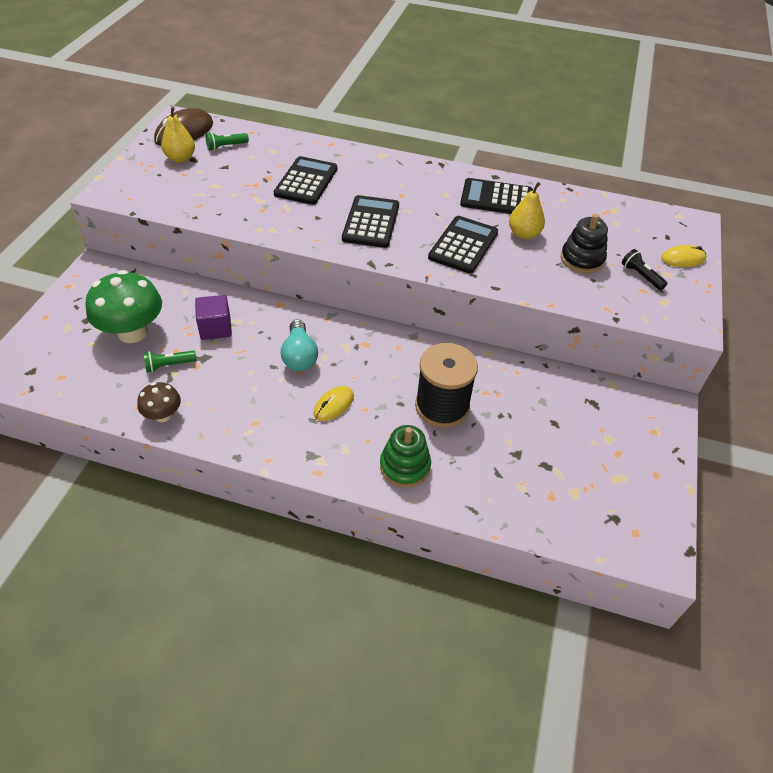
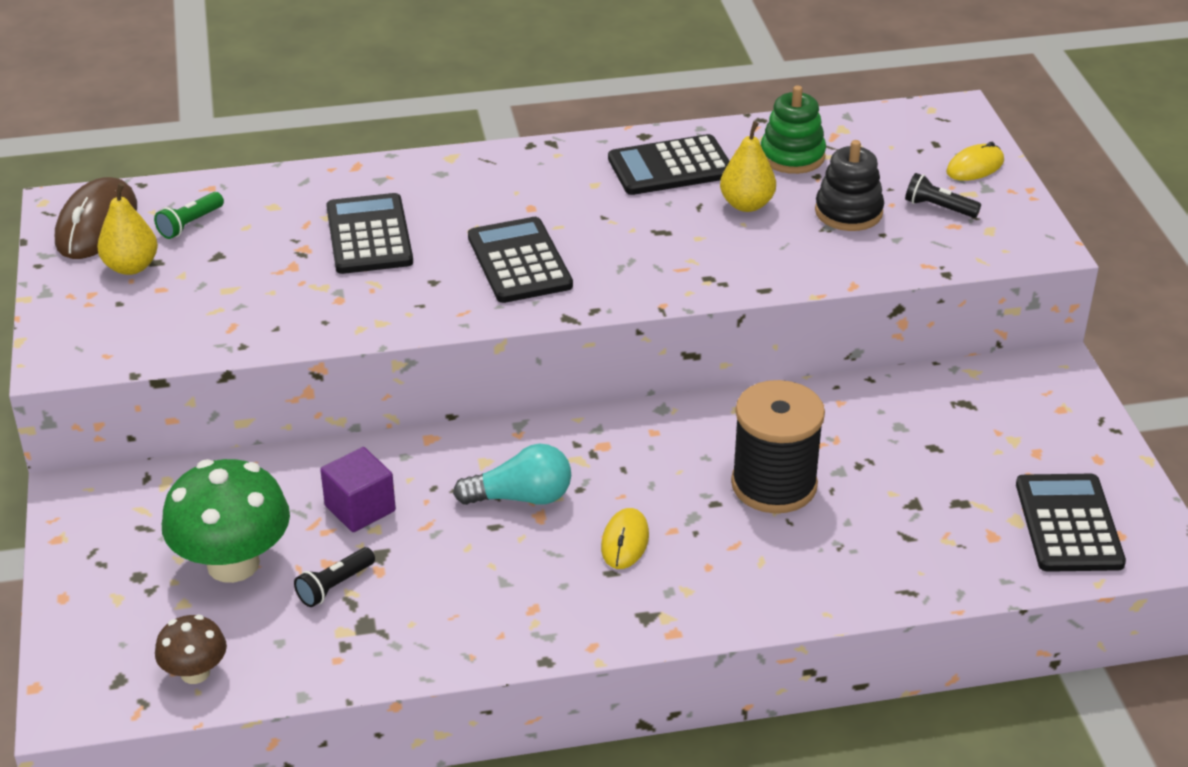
camera: 25 degrees left, 10 degrees down
brown mushroom [137,382,181,422] -> brown mushroom moved to [155,615,227,684]
green flashlight [143,351,196,372] -> black flashlight [294,547,375,607]
turquoise light bulb [281,319,318,371] -> turquoise light bulb turned 60 degrees counterclockwise [453,444,571,505]
green stacking toy [380,425,431,488] -> green stacking toy moved to [761,85,826,174]
black calculator [428,216,498,274] -> black calculator moved to [1016,474,1126,572]

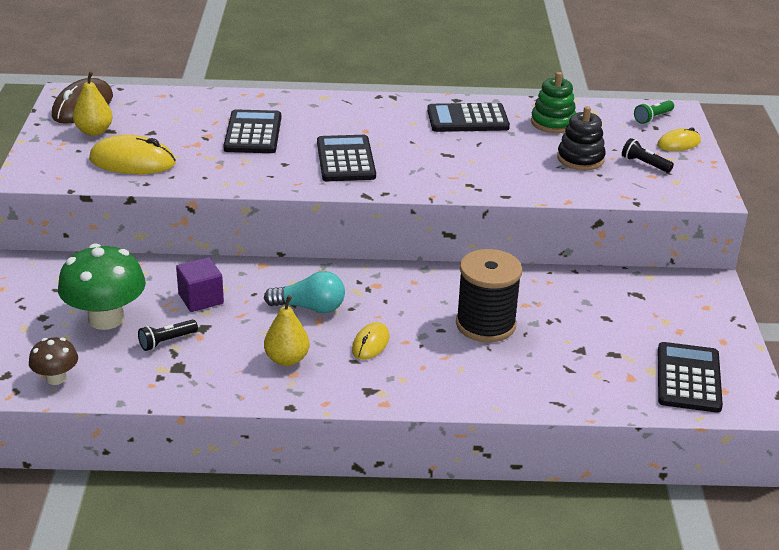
camera: 10 degrees right, 5 degrees down
green flashlight [154,192,224,239] -> green flashlight moved to [634,100,674,124]
yellow pear [720,121,776,212] -> yellow pear moved to [264,295,310,366]
none -> yellow mouse [89,135,176,174]

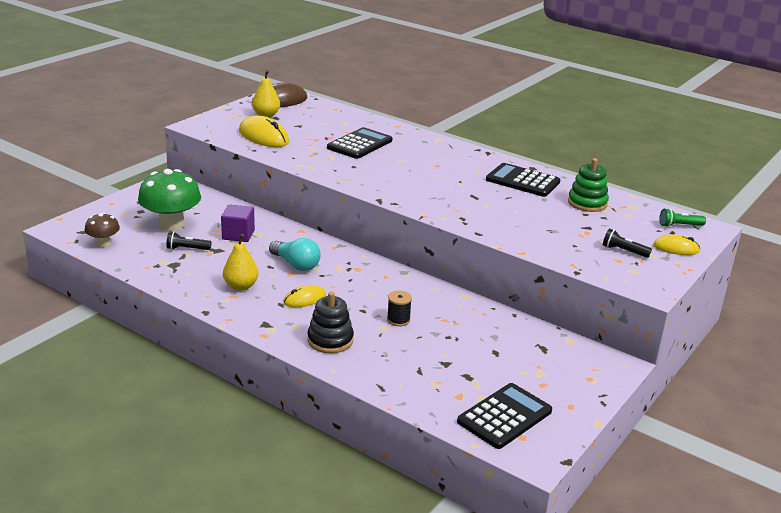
camera: 35 degrees right, 5 degrees down
black calculator [317,135,376,181] -> none
black spool [456,249,522,342] -> black spool [387,291,412,326], size x0.46
black stacking toy [557,106,606,170] -> black stacking toy moved to [307,292,354,353]
black flashlight [622,138,674,173] -> black flashlight turned 45 degrees counterclockwise [603,228,652,258]

